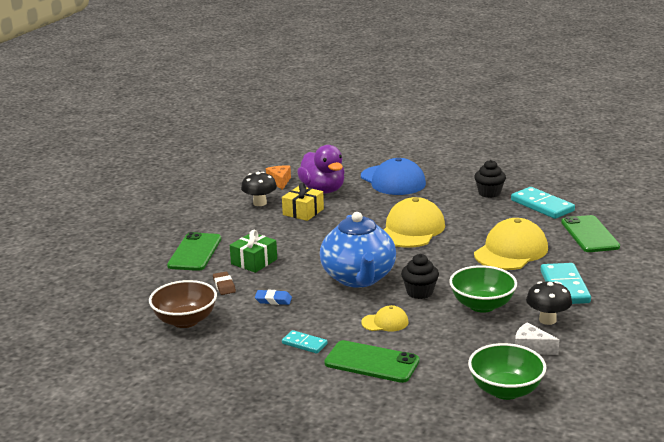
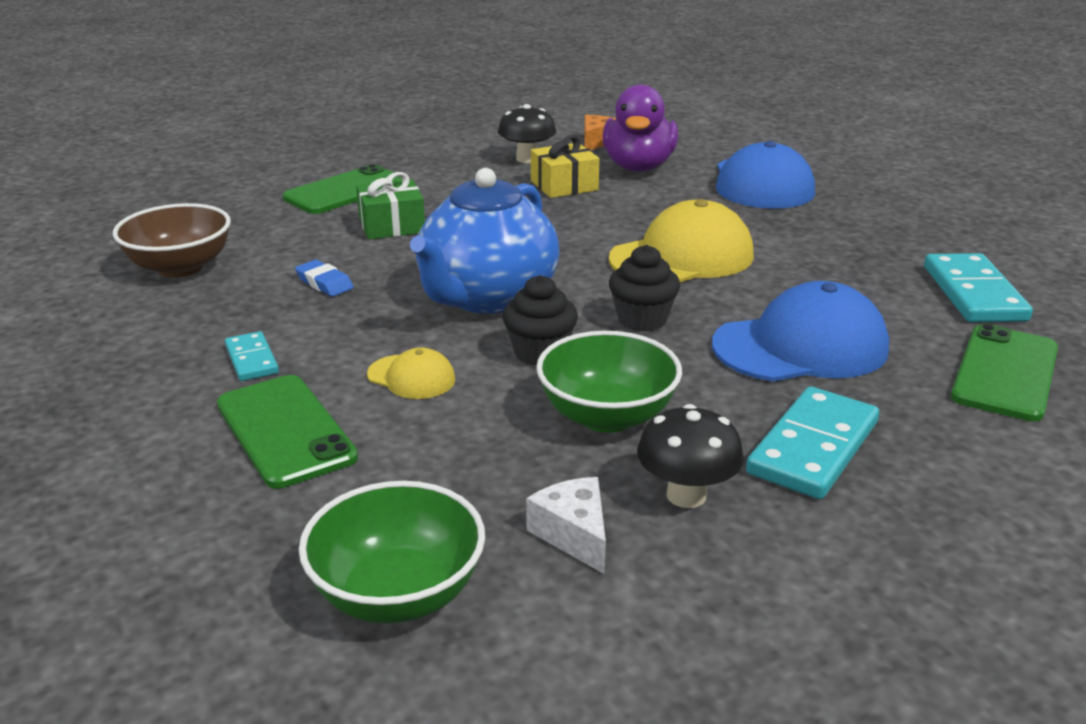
camera: 35 degrees right, 5 degrees up
brown eraser [213,272,236,295] -> none
black cupcake [474,160,506,198] -> black cupcake moved to [609,245,680,332]
yellow cap [474,218,548,270] -> blue cap [712,281,889,381]

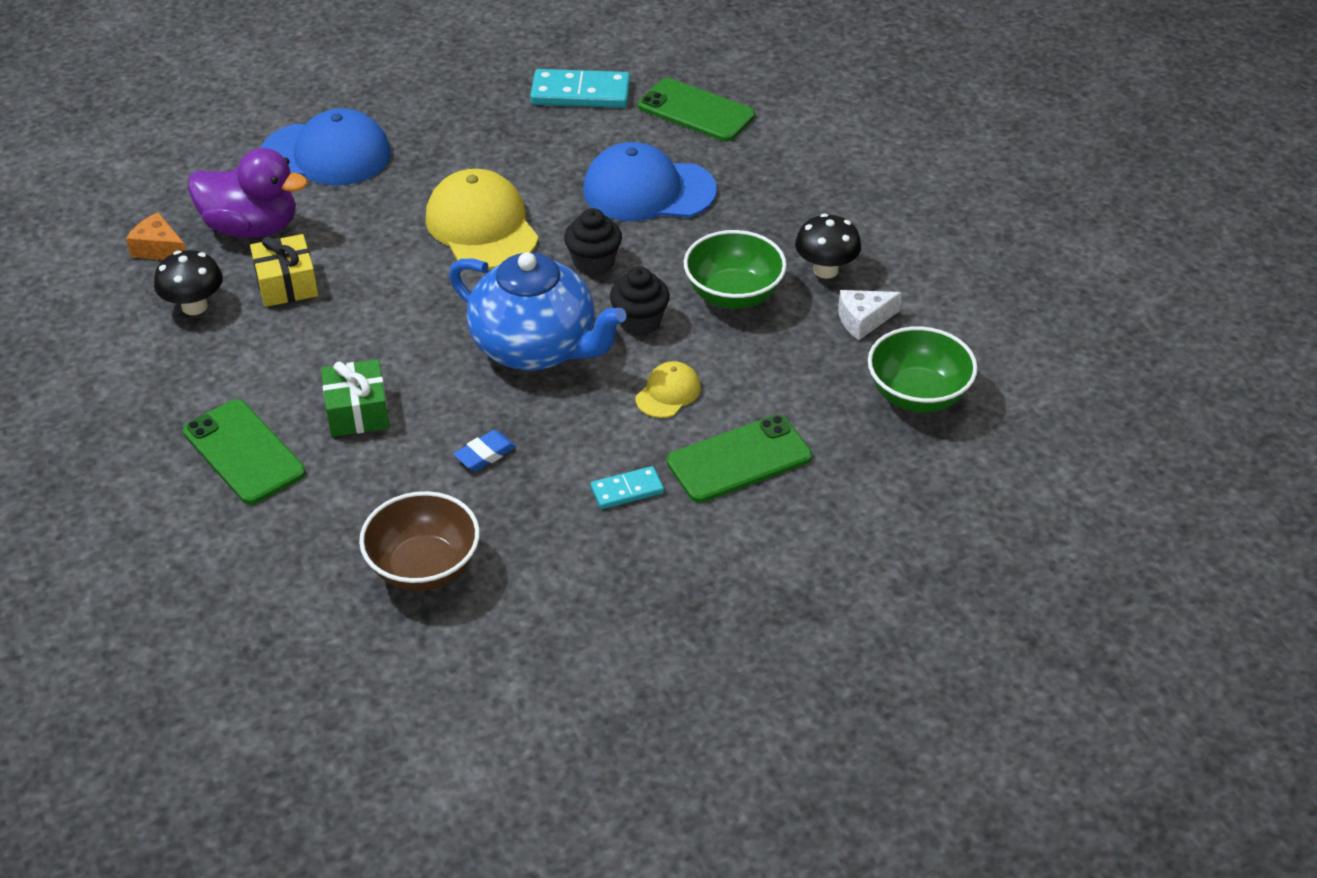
camera: 85 degrees left, 15 degrees up
blue cap [712,281,889,381] -> blue cap turned 75 degrees counterclockwise [583,142,717,221]
turquoise domino [746,386,879,499] -> none

